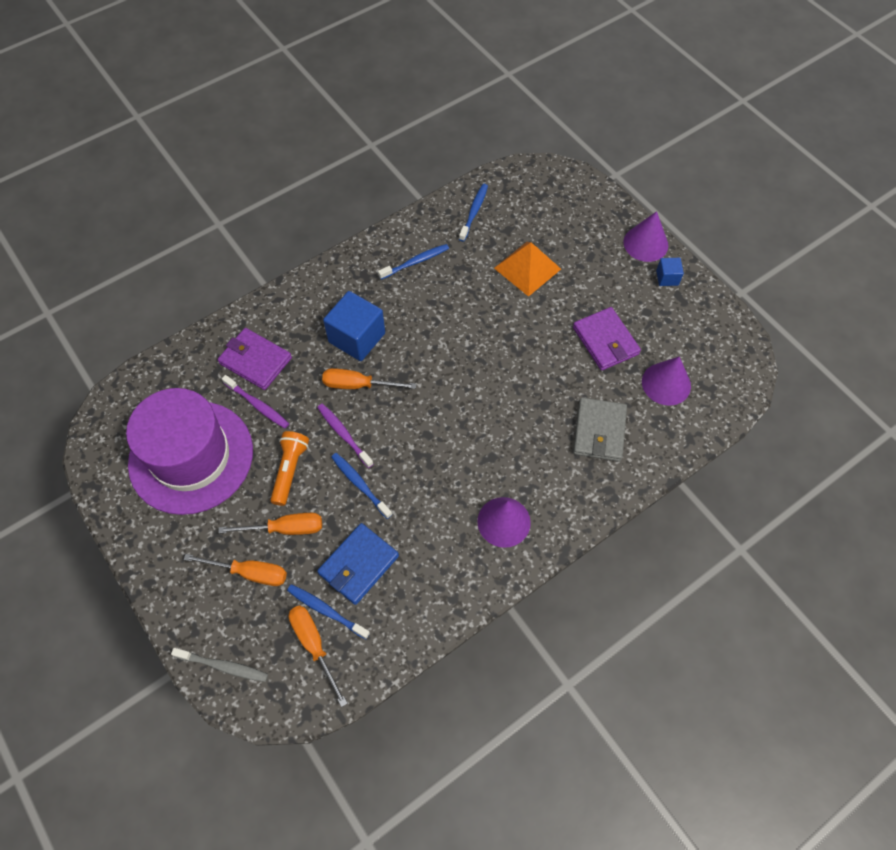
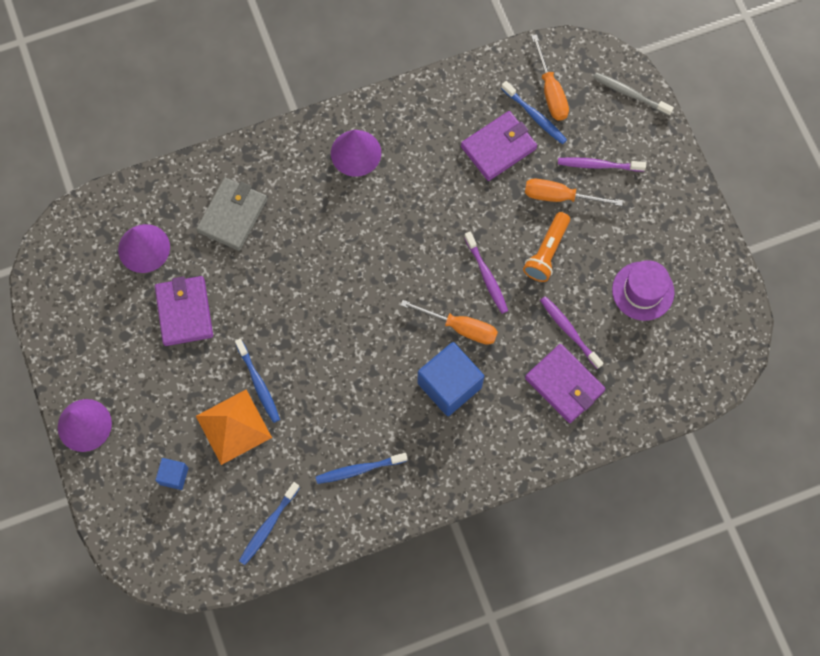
camera: 165 degrees left, 10 degrees up
purple hat [126,388,253,515] -> purple hat [612,260,674,321], size x0.49
orange screwdriver [183,554,287,586] -> purple toothbrush [558,157,646,171]
blue wallet [317,523,399,605] -> purple wallet [461,111,537,181]
blue toothbrush [331,453,392,519] -> blue toothbrush moved to [235,339,280,423]
blue cube [656,258,684,286] -> blue cube moved to [155,458,188,490]

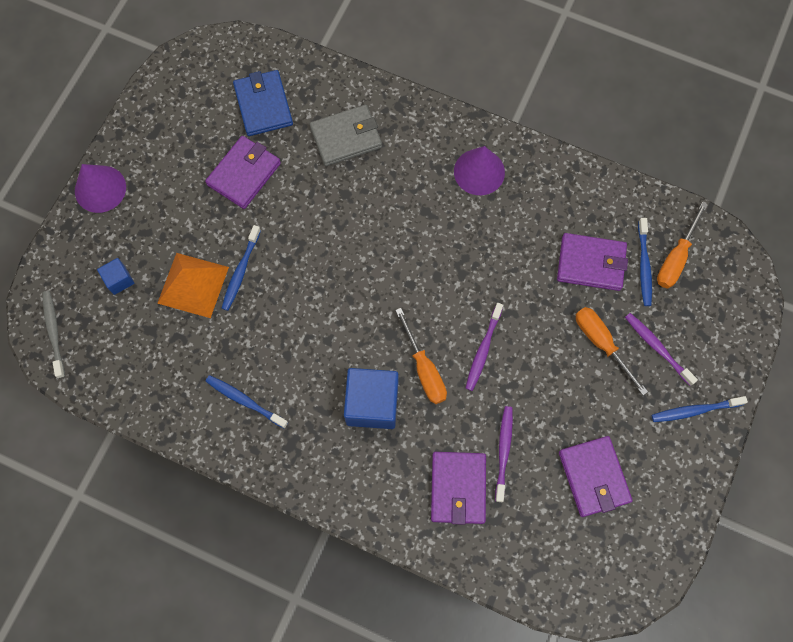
camera: 45 degrees right, 0 degrees up
purple cone [118,224,170,273] -> blue wallet [233,70,293,136]
blue toothbrush [239,482,300,565] -> blue toothbrush moved to [652,396,748,422]
orange flashlight [523,212,570,282] -> none
grey toothbrush [593,72,674,116] -> grey toothbrush moved to [42,291,65,378]
purple hat [612,260,674,321] -> purple wallet [559,436,633,517]

